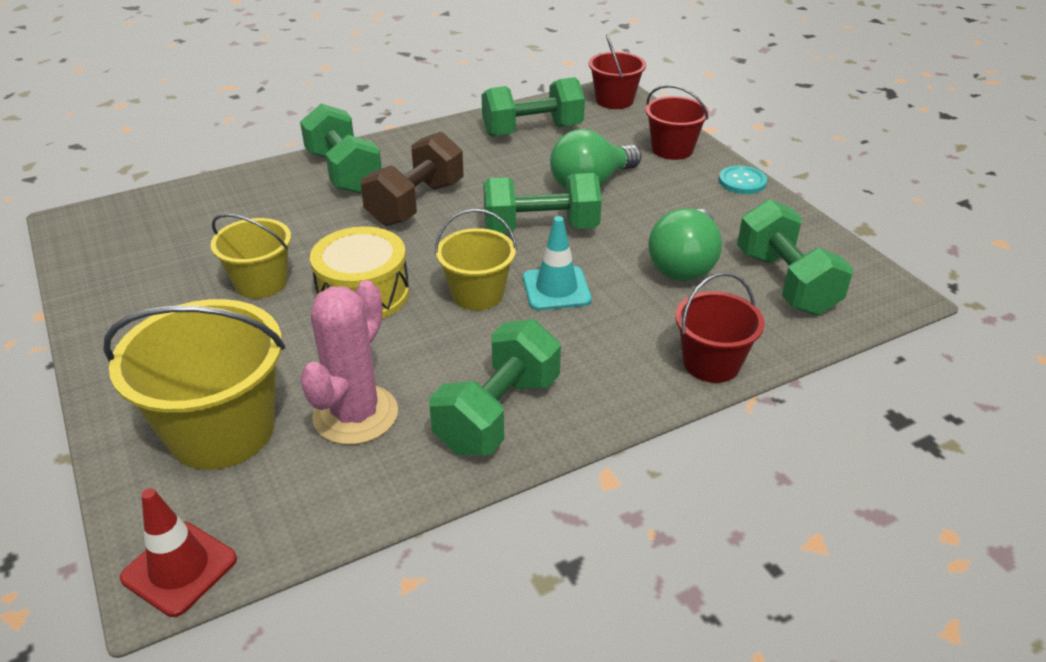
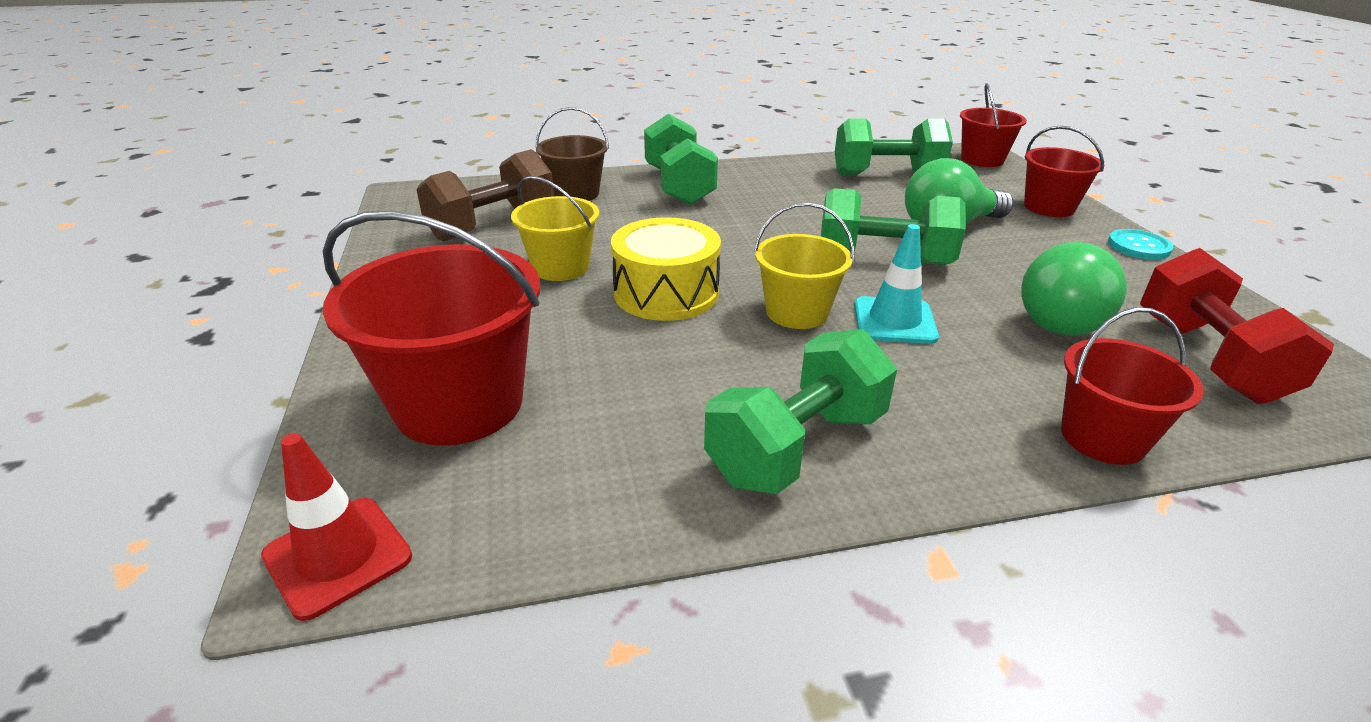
camera: 15 degrees right, 5 degrees down
yellow bucket [103,299,285,470] -> red bucket [323,211,540,446]
pink cactus [300,280,398,445] -> none
brown dumbbell [361,131,464,226] -> brown dumbbell moved to [416,149,554,242]
green dumbbell [737,199,853,315] -> red dumbbell [1140,248,1334,404]
none -> brown bucket [535,107,609,201]

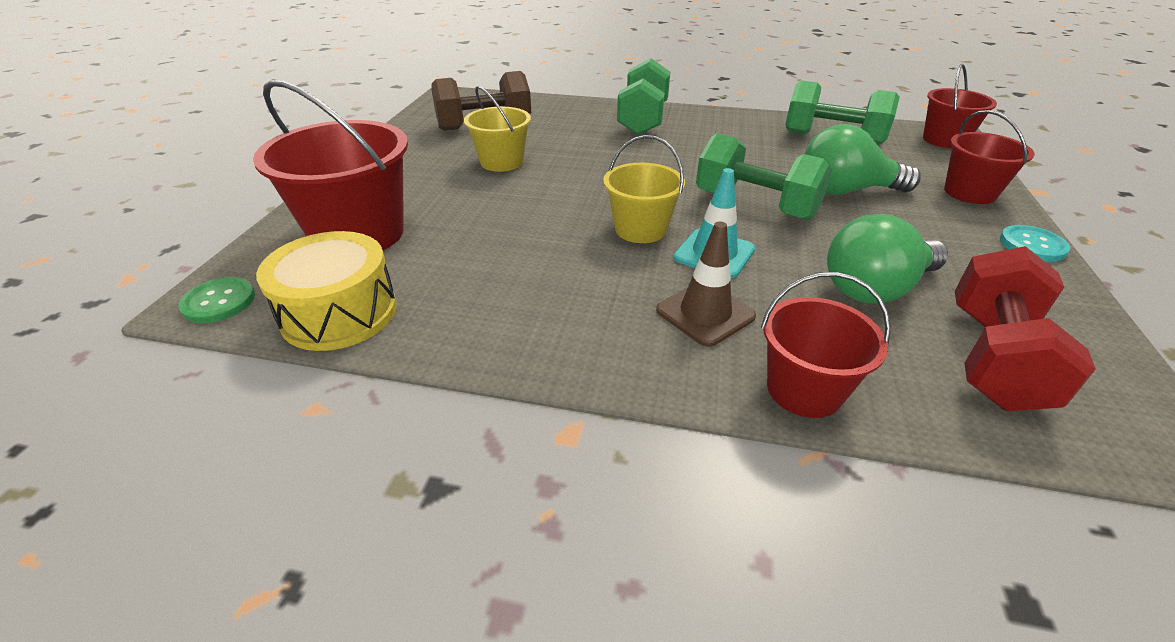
camera: 25 degrees right, 5 degrees up
red traffic cone [261,433,412,621] -> green button [178,277,255,323]
brown bucket [535,107,609,201] -> none
yellow drum [611,217,721,321] -> yellow drum moved to [256,231,397,351]
green dumbbell [704,329,897,494] -> none
none -> brown traffic cone [656,221,756,347]

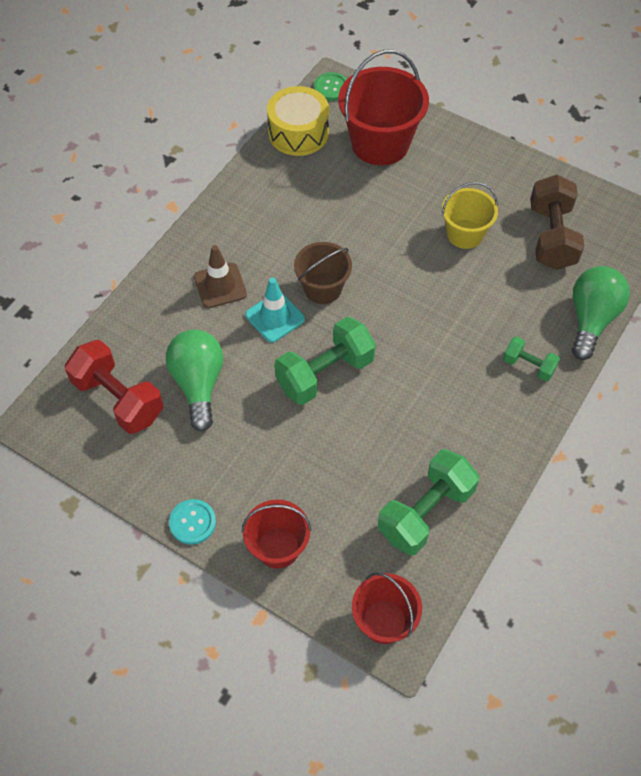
camera: 110 degrees right, 20 degrees up
yellow bucket [603,135,685,243] -> brown bucket [294,242,352,304]
green dumbbell [617,58,670,135] -> green dumbbell [503,336,560,381], size x0.54
red bucket [761,272,891,418] -> none
green light bulb [805,124,920,195] -> green light bulb moved to [572,266,630,360]

